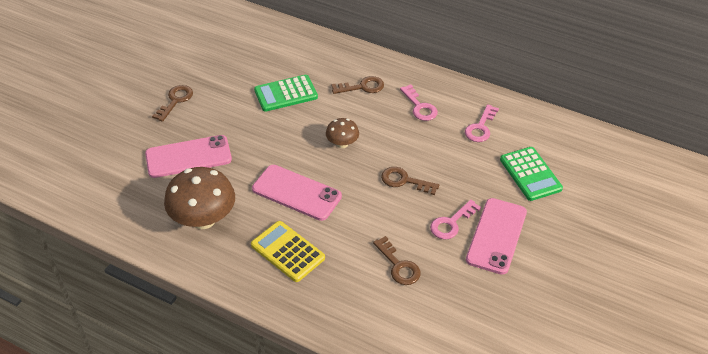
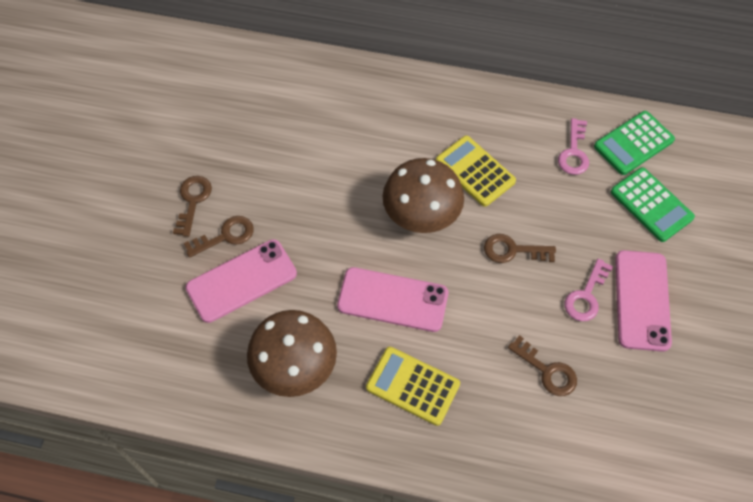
camera: 15 degrees left, 15 degrees up
green calculator [254,75,318,112] -> green calculator moved to [594,111,675,175]
brown mushroom [326,118,359,148] -> brown mushroom [383,158,464,233], size x1.91
brown key [331,76,384,94] -> brown key moved to [184,216,254,258]
pink key [400,84,438,121] -> none
none -> yellow calculator [436,136,516,207]

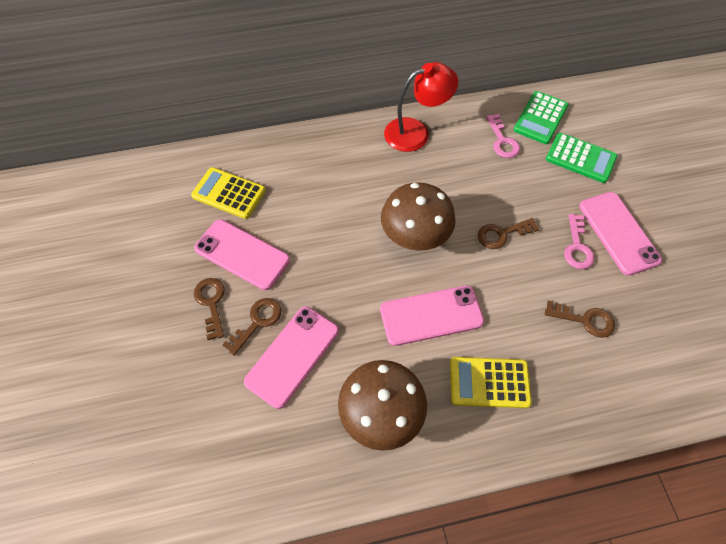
camera: 25 degrees left, 0 degrees up
yellow calculator [436,136,516,207] -> yellow calculator moved to [191,167,266,219]
none -> pink phone [194,219,290,290]
none -> red lamp [384,62,458,152]

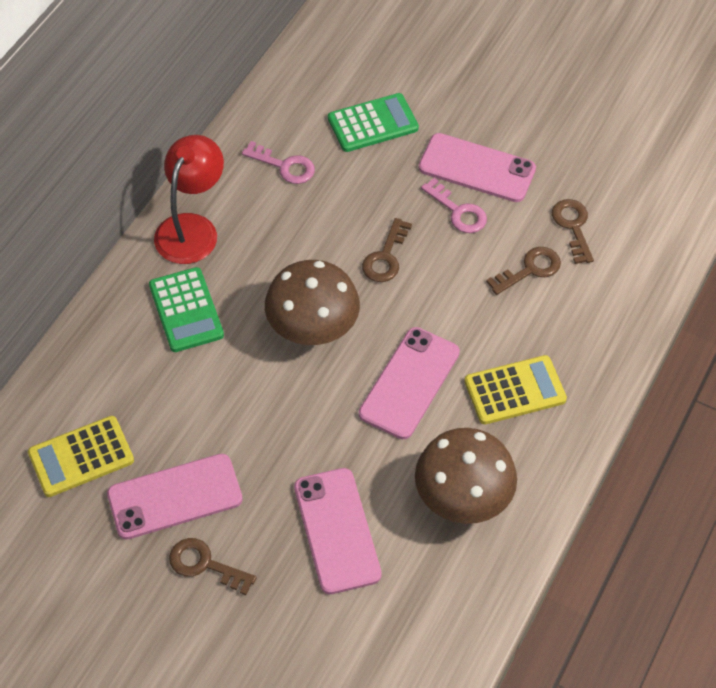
camera: 50 degrees left, 5 degrees down
brown key [222,298,281,356] -> brown key moved to [552,199,594,264]
yellow calculator [450,357,532,408] -> yellow calculator turned 150 degrees counterclockwise [464,355,567,424]
green calculator [514,91,569,144] -> green calculator moved to [149,267,224,352]

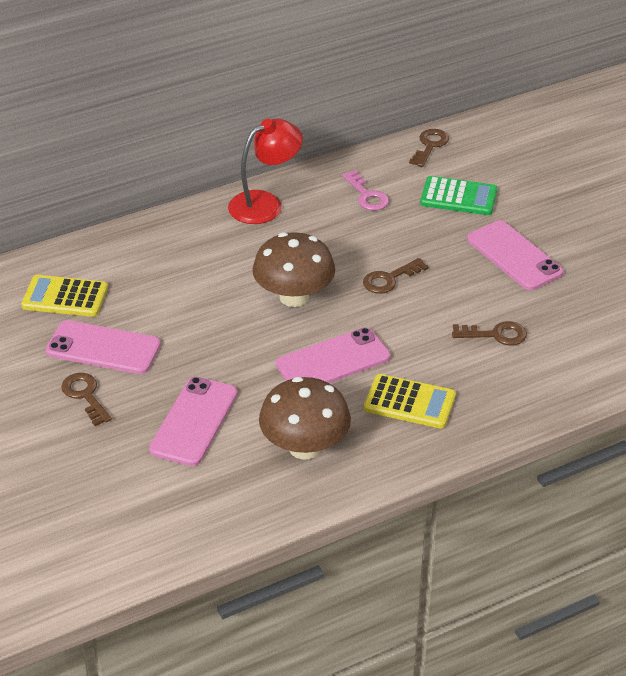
camera: 35 degrees right, 15 degrees down
green calculator [149,267,224,352] -> none
pink key [421,178,487,233] -> none
brown key [552,199,594,264] -> brown key moved to [409,129,449,167]

